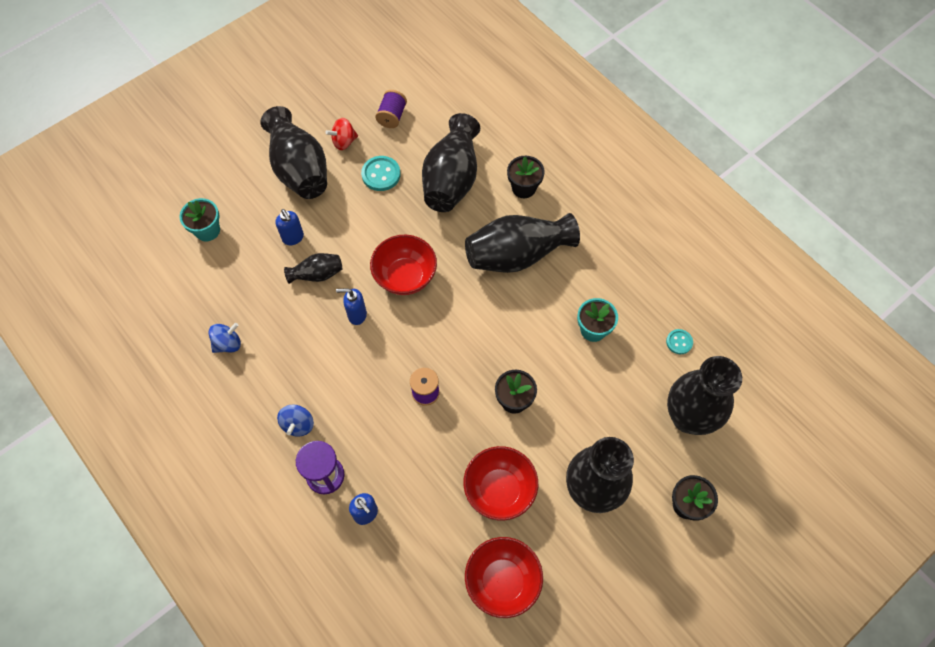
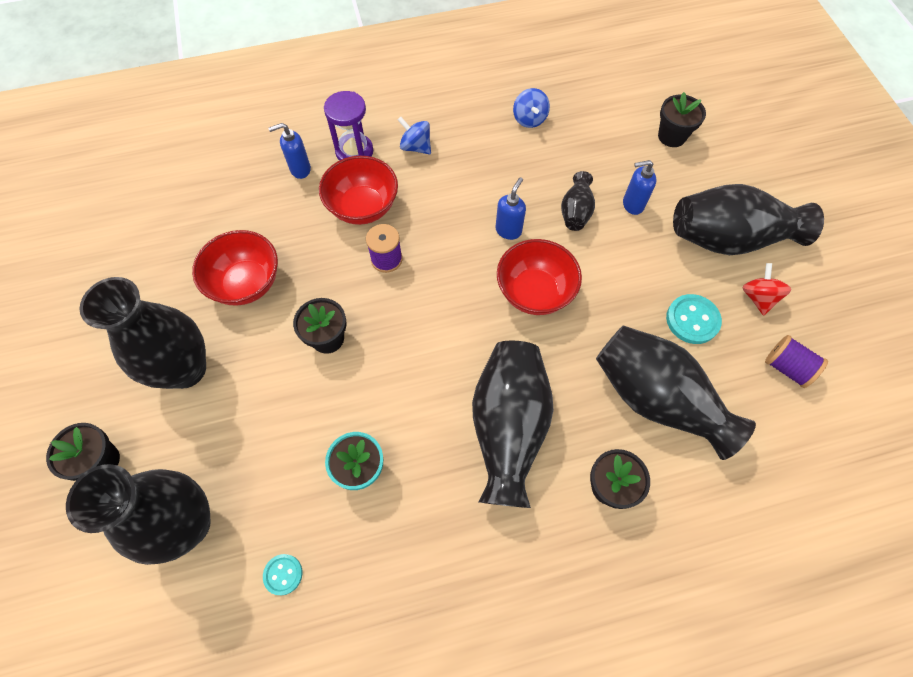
camera: 115 degrees right, 0 degrees up
turquoise flower pot [179,198,220,241] -> black flower pot [658,92,706,147]
red bowl [465,537,543,618] -> red bowl moved to [319,156,398,225]

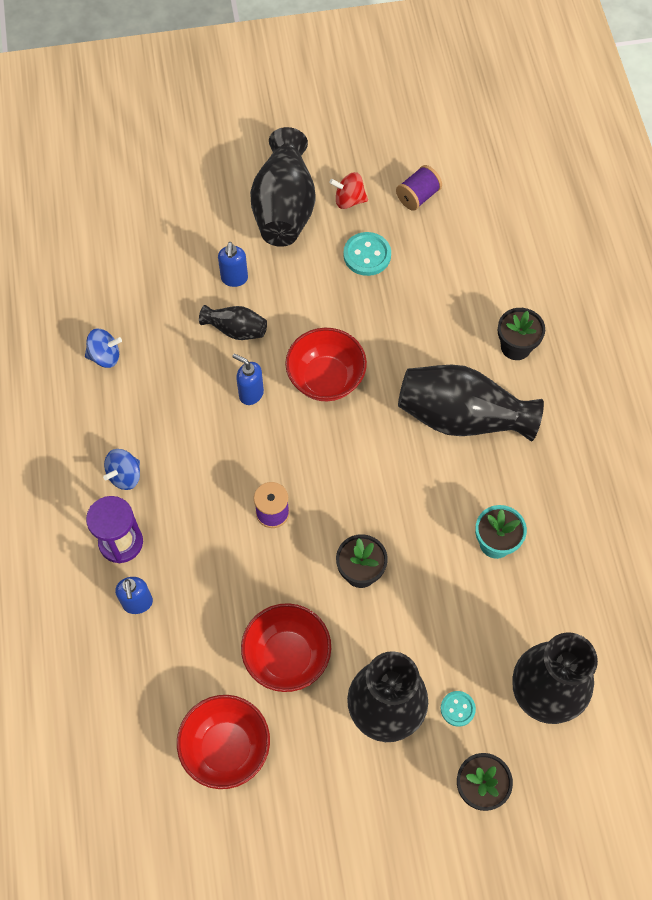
camera: 85 degrees left, 0 degrees up
turquoise button [263,554,303,595] -> turquoise button moved to [441,691,476,727]
red bowl [319,156,398,225] -> red bowl moved to [177,695,270,789]
black vase [596,325,756,460] -> none
black flower pot [658,92,706,147] -> none

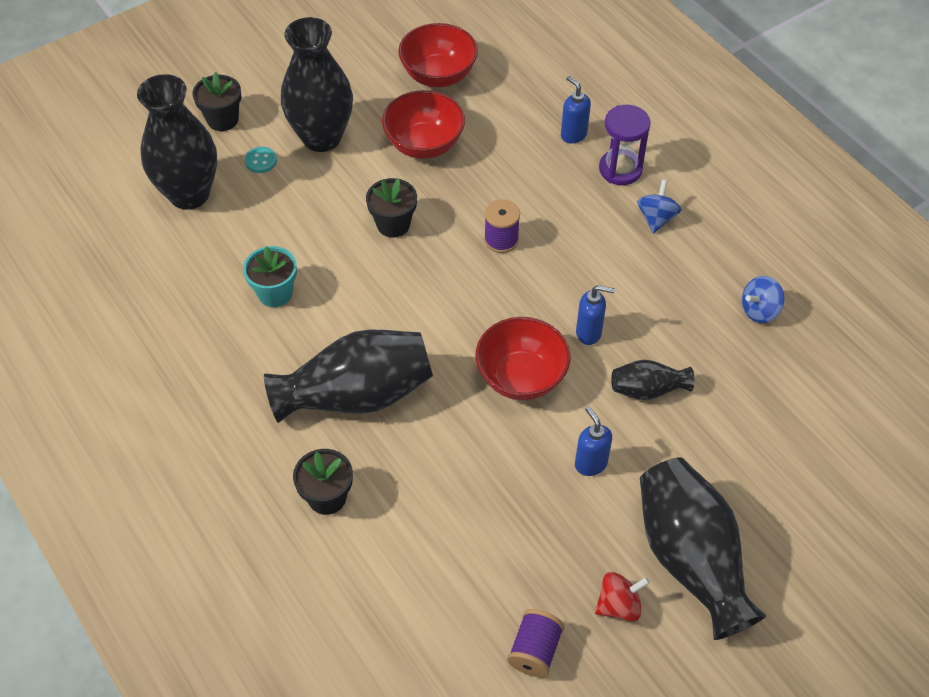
camera: 155 degrees right, 10 degrees down
blue soap dispenser [218,242,248,287] -> blue soap dispenser moved to [575,406,612,476]
turquoise button [343,232,391,276] -> none

